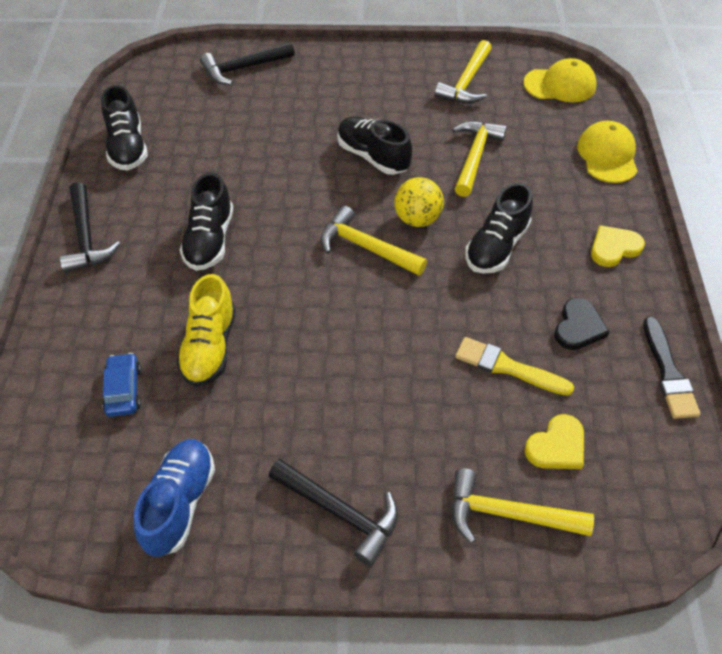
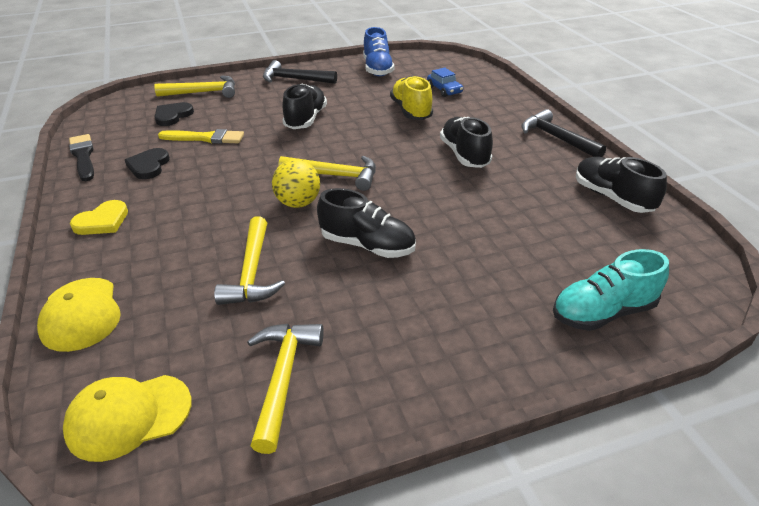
camera: 160 degrees right, 15 degrees down
black hammer [200,42,295,85] -> turquoise shoe [553,249,669,331]
black shoe [465,183,533,274] -> black shoe moved to [282,84,327,129]
yellow heart [524,414,584,469] -> black heart [155,102,194,126]

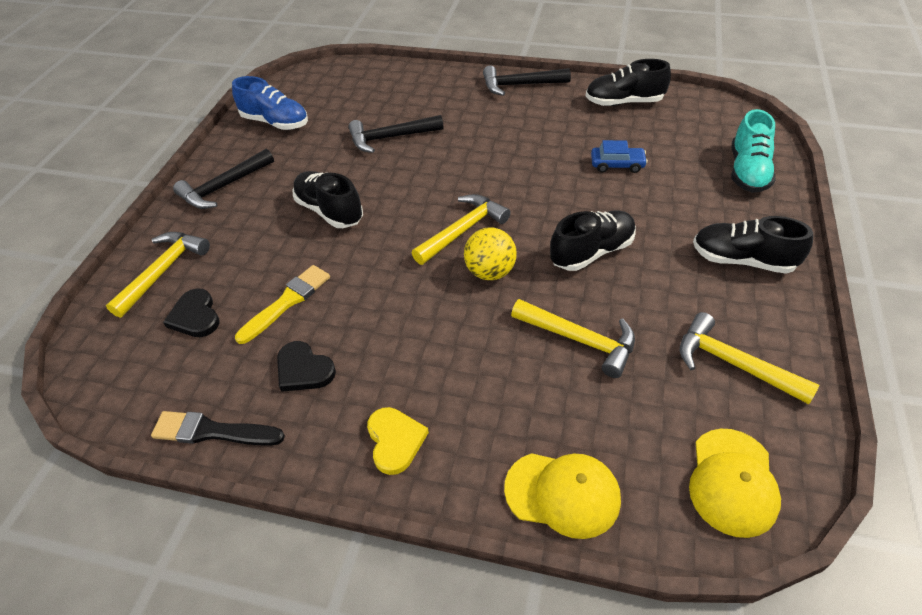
camera: 55 degrees left, 10 degrees up
yellow shoe [390,76,433,120] -> black hammer [348,115,443,153]
blue car [427,68,463,97] -> blue car moved to [591,140,648,173]
black shoe [440,117,493,168] -> black shoe moved to [693,216,813,274]

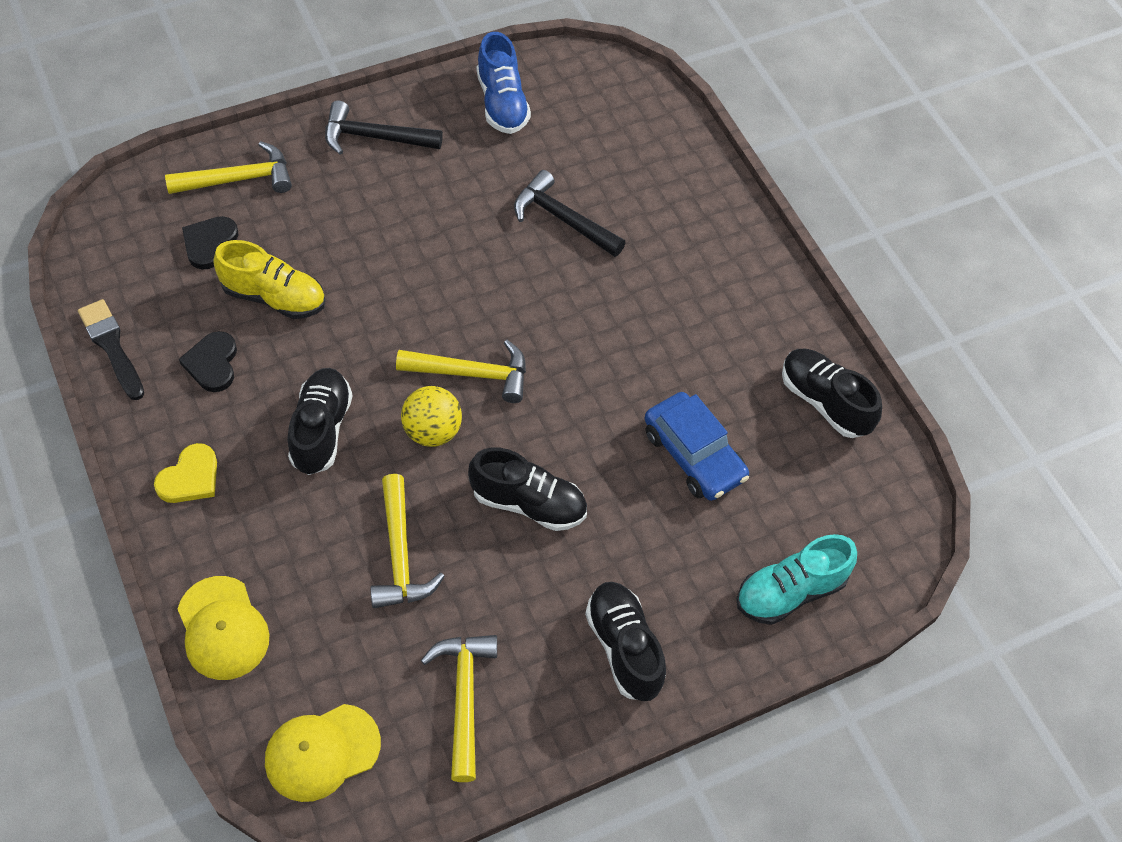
camera: 45 degrees right, 10 degrees up
yellow brush [235,265,330,344] -> yellow shoe [213,240,325,319]
black shoe [293,171,363,228] -> black shoe moved to [288,368,352,475]
black hammer [483,66,571,96] -> none
blue car [591,140,648,173] -> blue car [644,392,749,501], size x1.62

